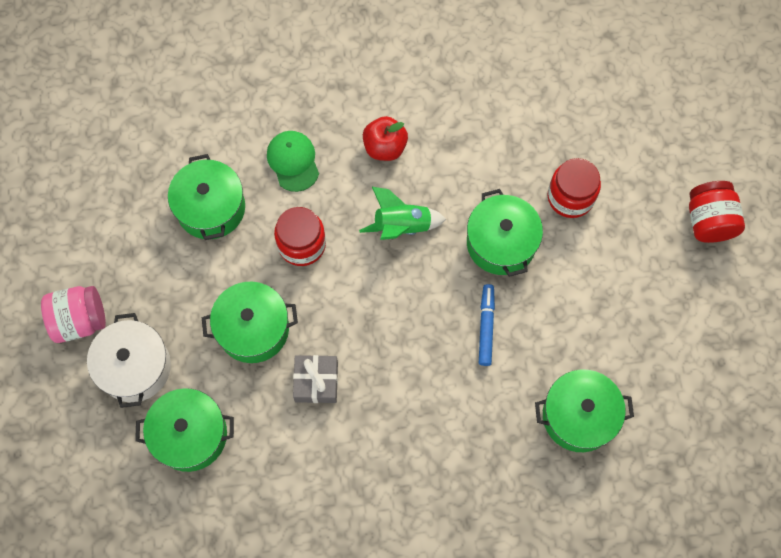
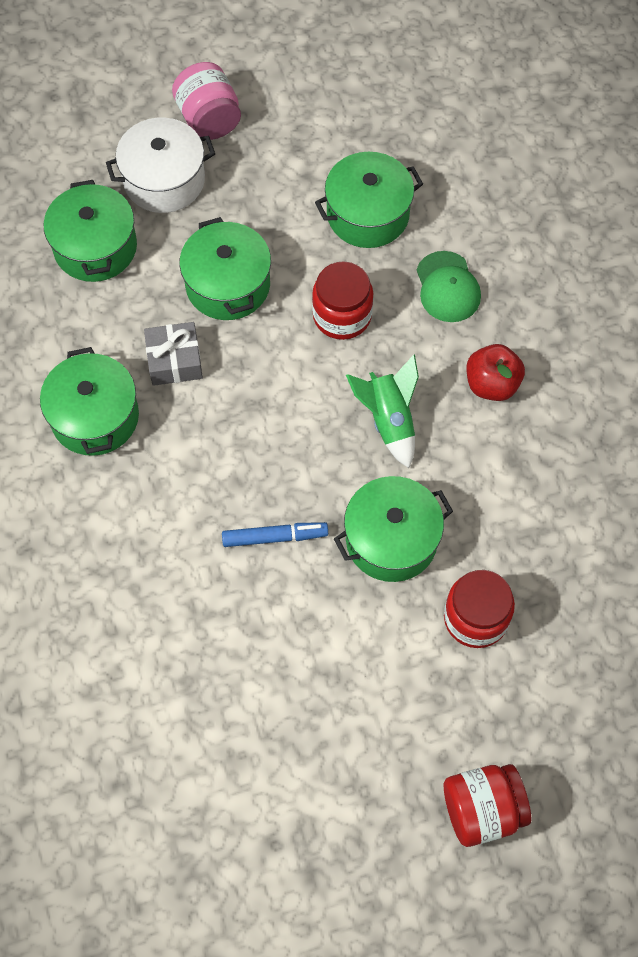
camera: 80 degrees right, 5 degrees down
green cap [267,131,319,192] -> green cap turned 105 degrees clockwise [417,251,481,322]
green pot [535,369,634,452] -> green pot moved to [40,347,139,456]

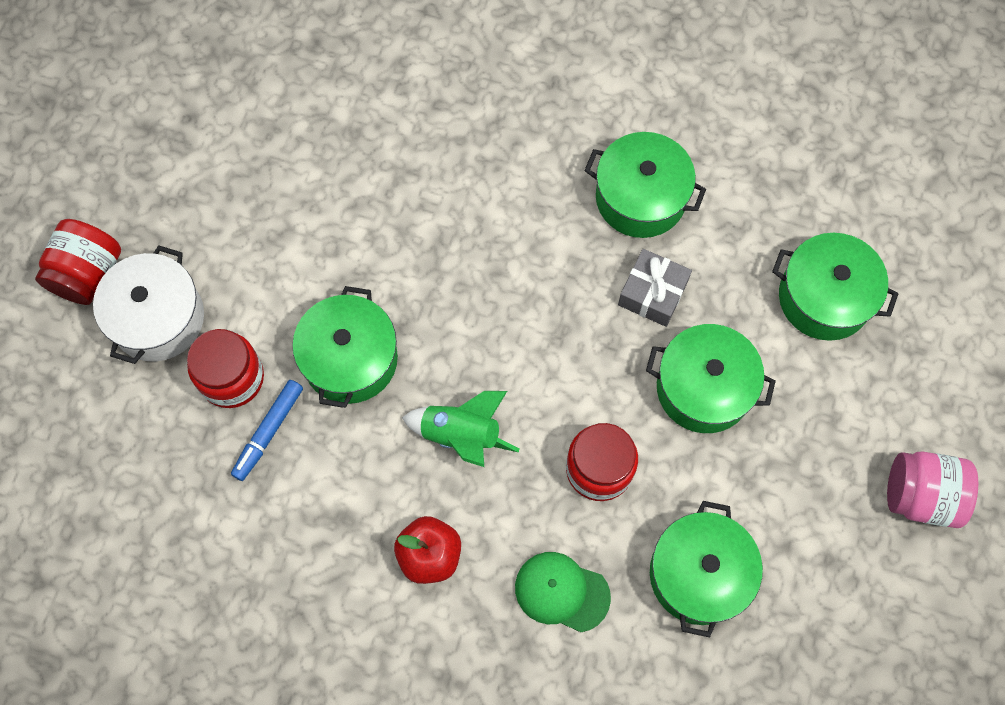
camera: 125 degrees right, 5 degrees up
white pot [106,118,215,213] -> white pot moved to [93,245,204,364]
blue marker [222,522,328,547] -> blue marker moved to [231,380,303,481]

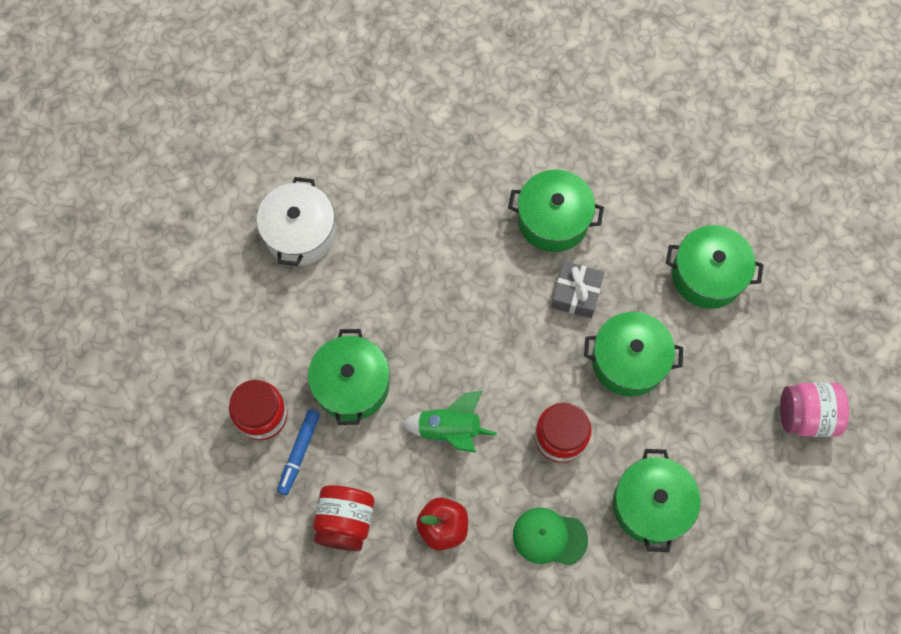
camera: 10 degrees left, 0 degrees up
red jar [35,219,121,305] -> red jar moved to [313,485,374,551]
white pot [93,245,204,364] -> white pot moved to [257,177,336,266]

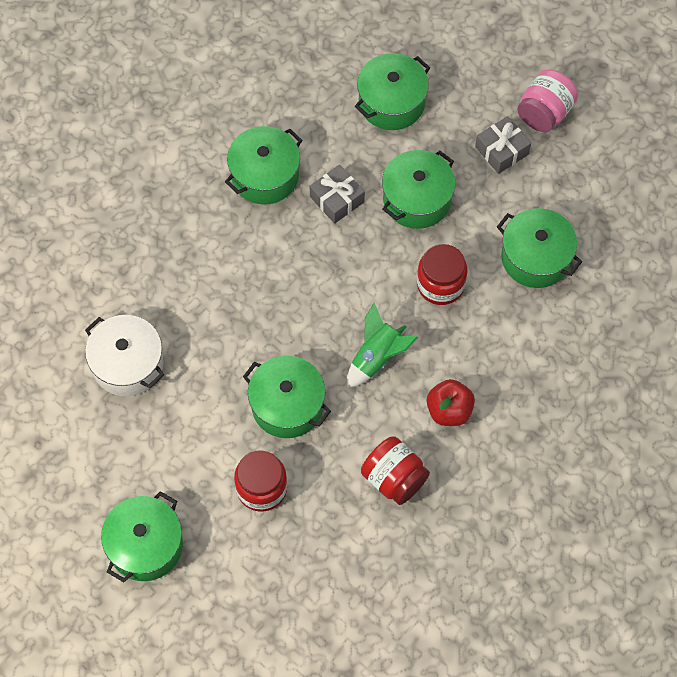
camera: 55 degrees left, 5 degrees down
blue marker [277,409,320,495] -> none
green cap [513,508,588,565] -> none
none -> green pot [101,491,183,582]
none -> grey gift [475,116,531,174]

